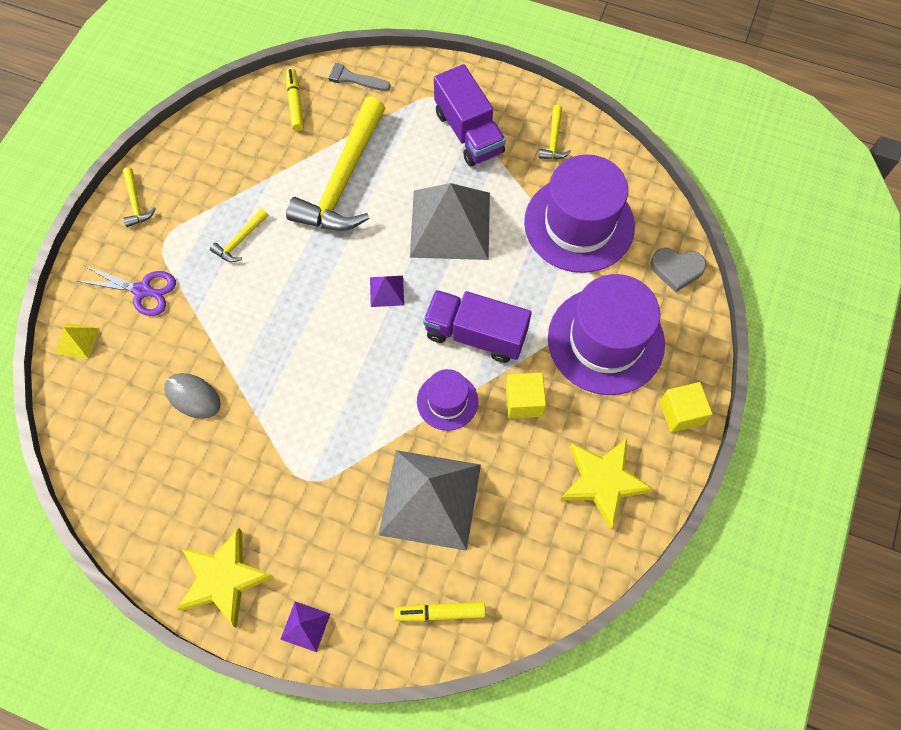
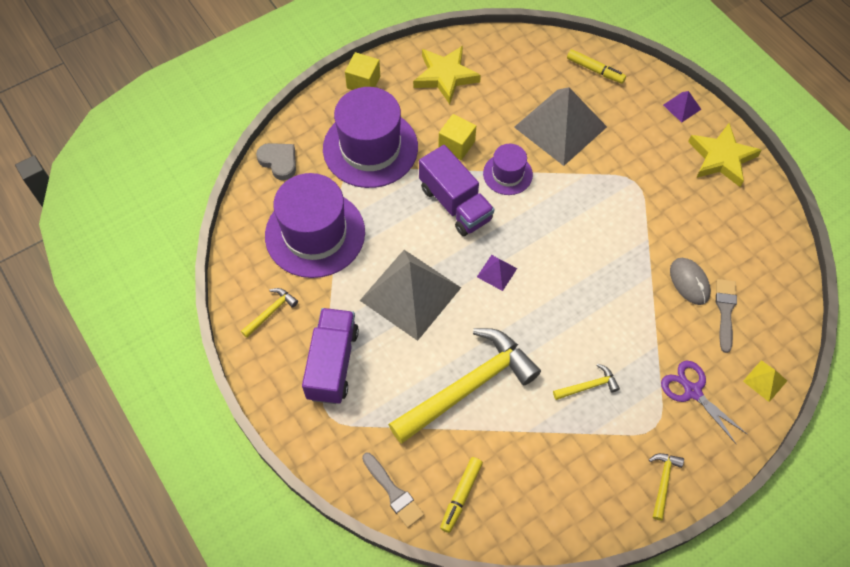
camera: 145 degrees left, 5 degrees down
none -> grey brush [716,279,737,353]

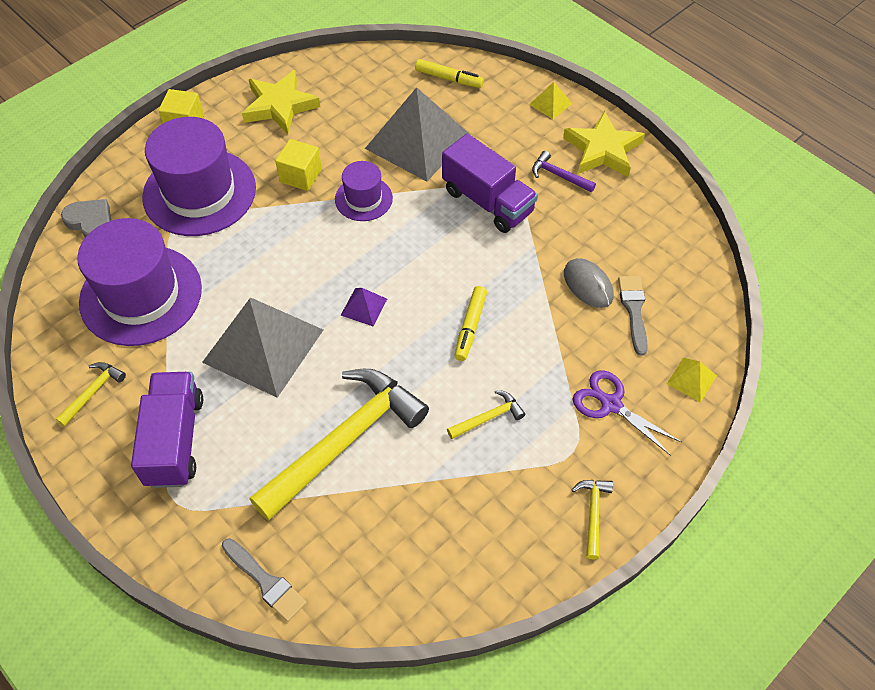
camera: 10 degrees left, 5 degrees down
purple truck [419,145,494,236] -> purple truck moved to [442,133,538,233]
yellow marker [440,457,483,533] -> yellow marker moved to [454,286,487,361]
purple pyramid [663,91,701,123] -> yellow pyramid [529,82,572,119]
none -> purple hammer [532,151,596,192]

